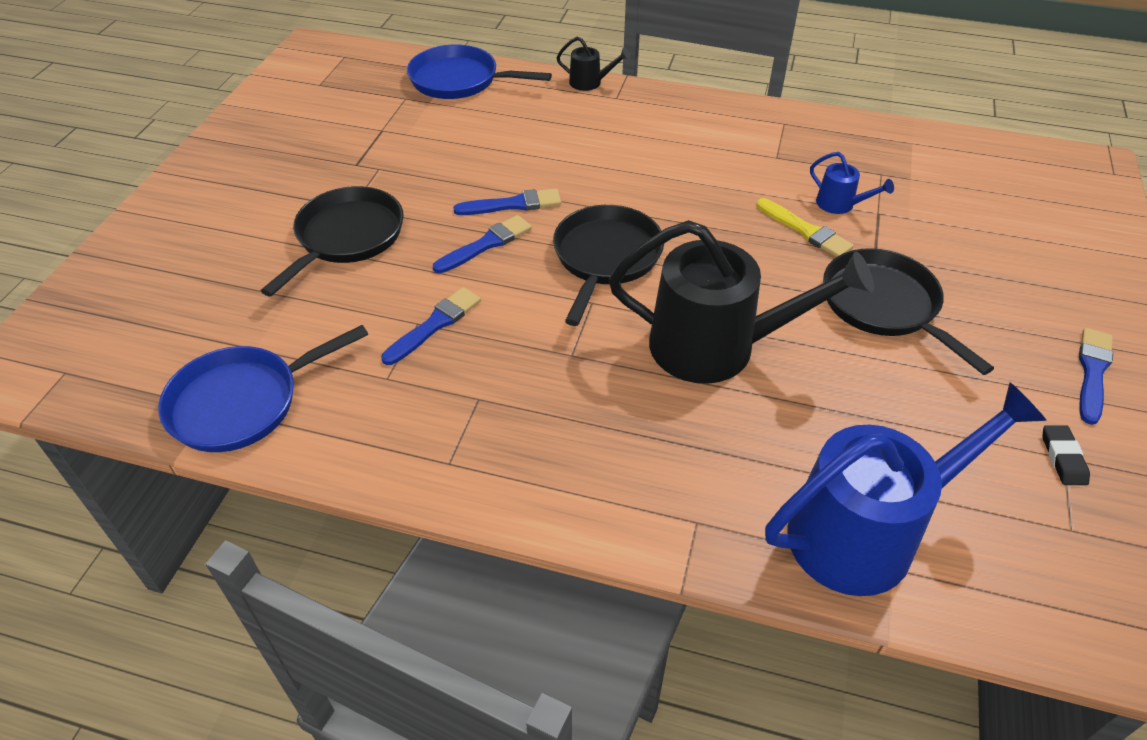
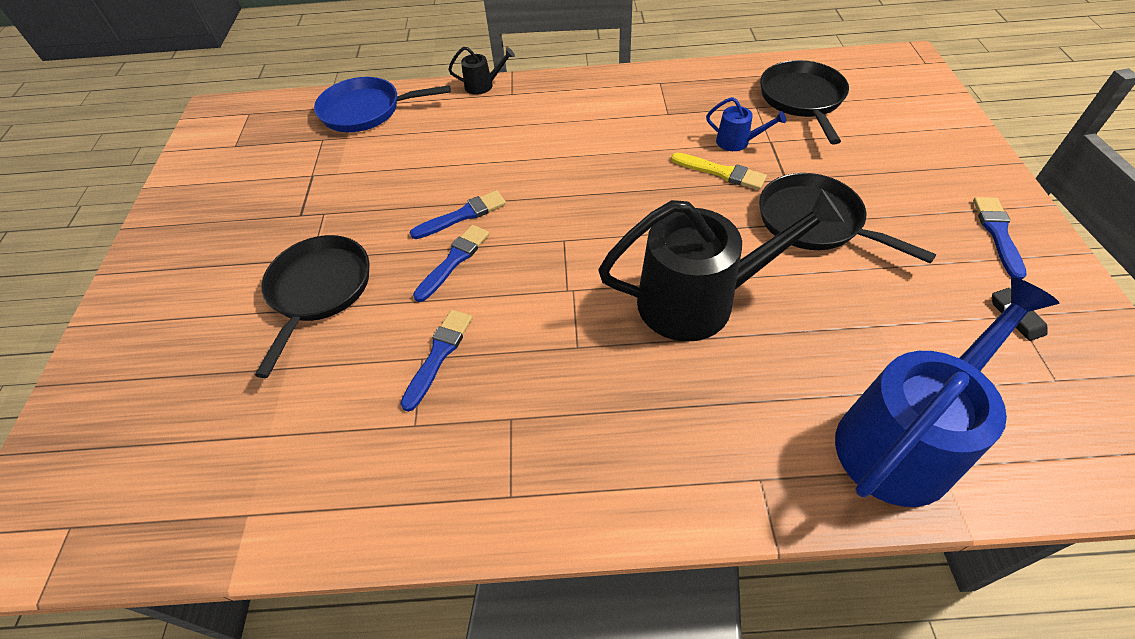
camera: 15 degrees left, 5 degrees up
blue pan [158,325,368,452] -> none
black pan [553,205,664,326] -> black pan moved to [760,60,849,144]

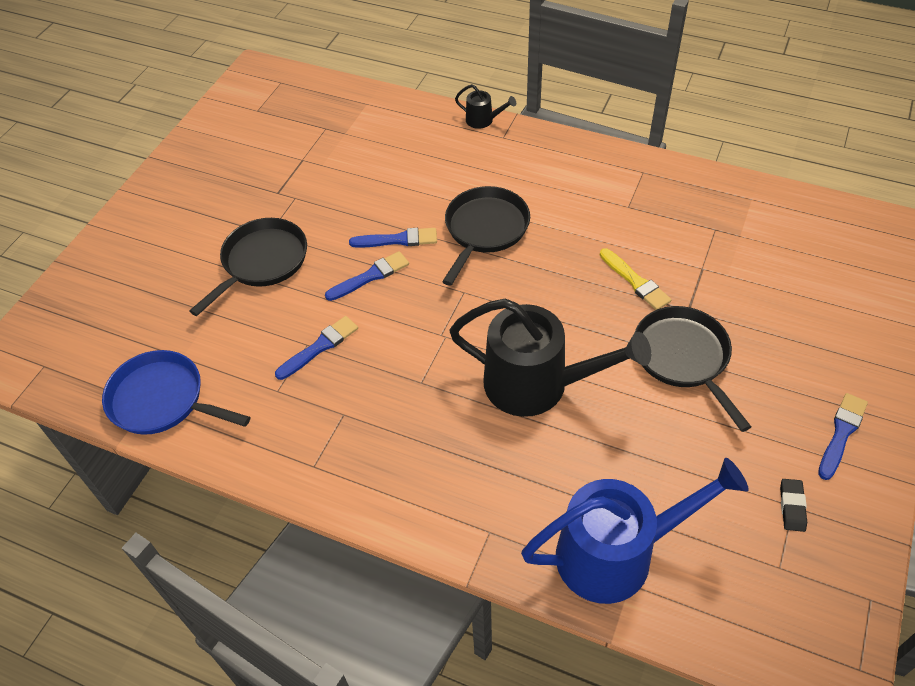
camera: 25 degrees right, 0 degrees up
blue pan [314,77,451,132] -> blue pan moved to [102,350,250,435]
blue watering can [706,97,786,151] -> none
black pan [760,60,849,144] -> black pan moved to [442,186,530,286]

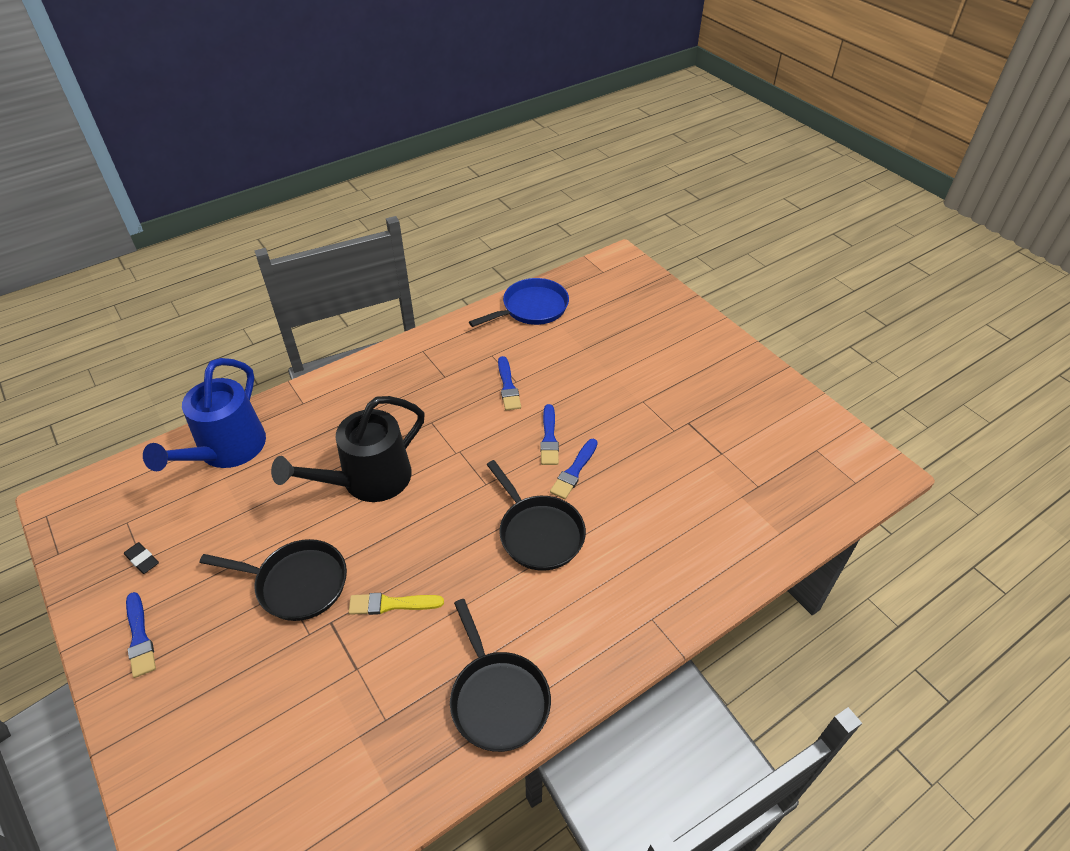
camera: 120 degrees right, 5 degrees down
black pan [189,218,307,316] -> black pan moved to [450,599,551,752]
black watering can [455,84,516,129] -> none

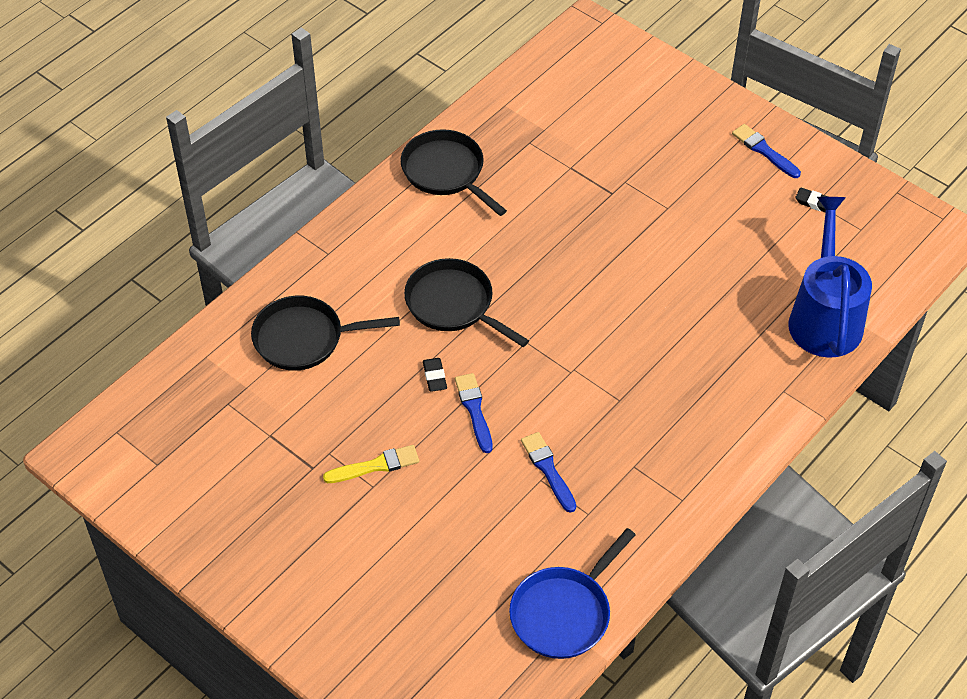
camera: 165 degrees right, 5 degrees up
black pan [200,539,347,621] -> black pan moved to [251,296,400,371]
black watering can [271,396,425,502] -> none
yellow brush [349,593,444,615] -> yellow brush moved to [323,445,419,483]
blue brush [550,439,598,499] -> black eraser [423,358,447,392]

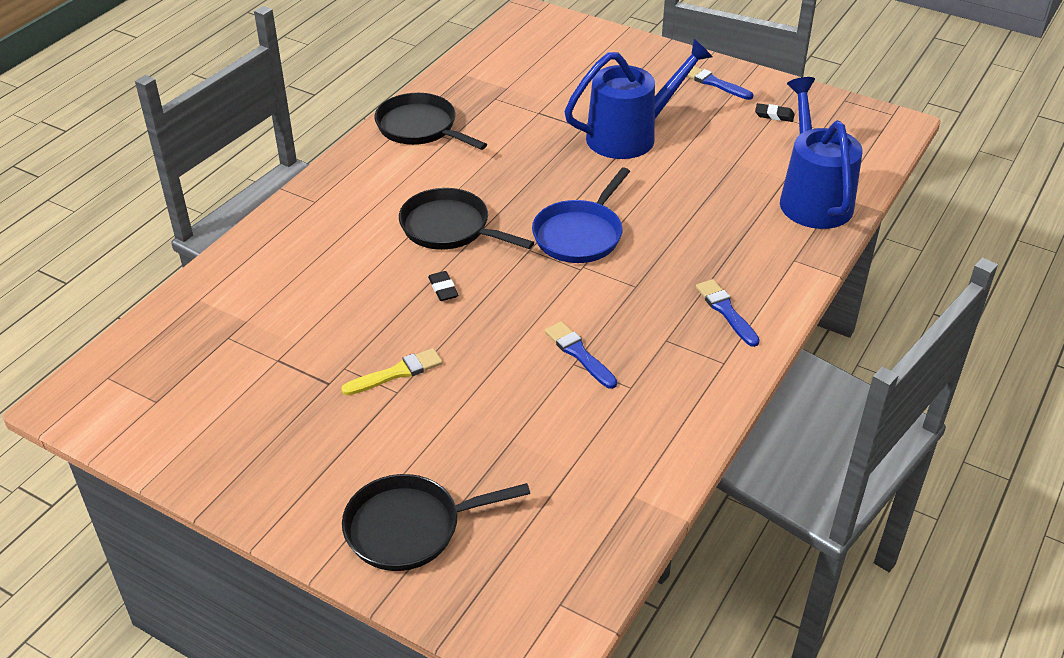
camera: 10 degrees left, 10 degrees down
black pan [251,296,400,371] -> black pan moved to [342,474,530,571]
blue brush [455,373,493,453] -> blue brush moved to [696,279,760,347]
blue pan [509,528,636,659] -> blue pan moved to [532,167,630,263]
none -> blue watering can [564,39,712,159]

